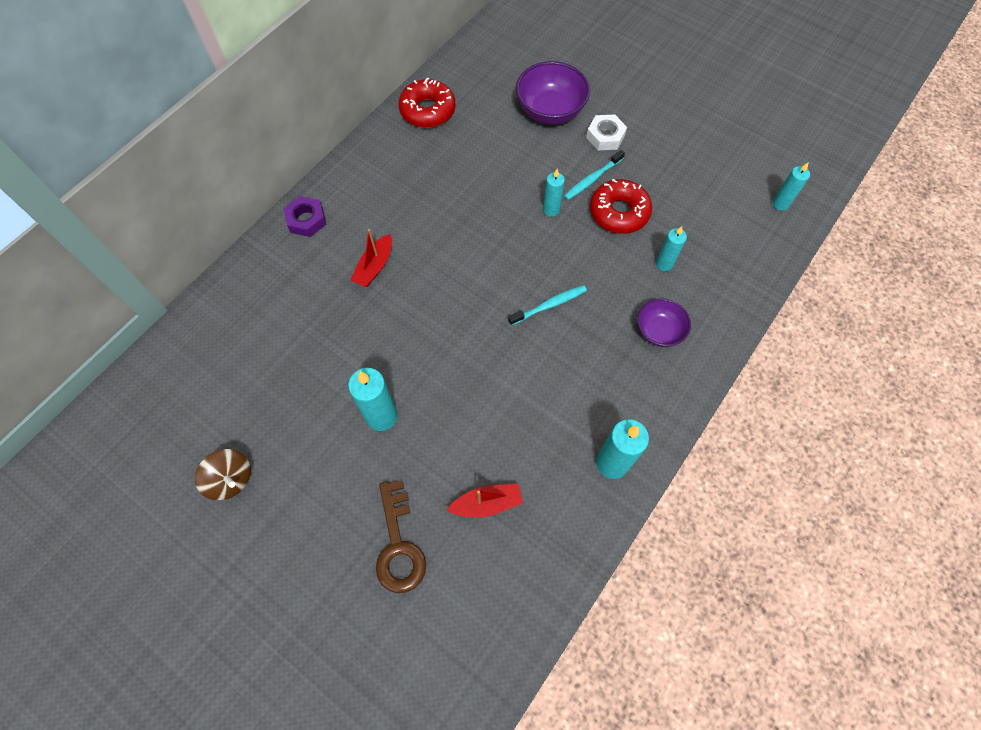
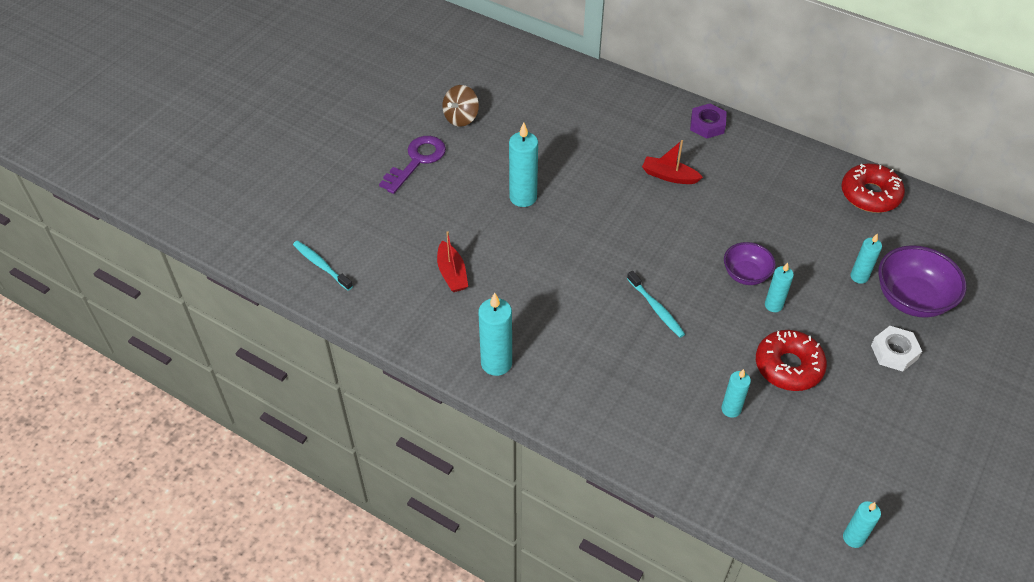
camera: 85 degrees right, 15 degrees down
brown key [376,480,426,593] -> none
turquoise toothbrush [564,150,625,200] -> turquoise toothbrush moved to [293,240,353,291]
purple bowl [637,299,691,347] -> purple bowl moved to [724,242,776,285]
none -> purple key [379,136,446,194]
none -> turquoise candle [850,234,882,284]

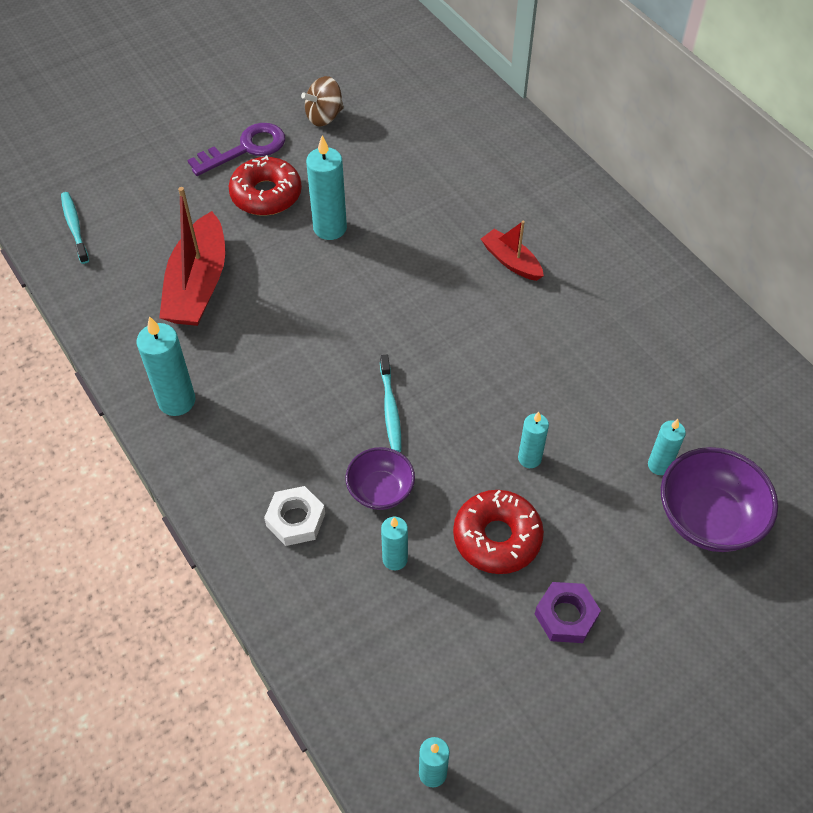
camera: 25 degrees right, 5 degrees up
red boat [437,231,468,292] -> red boat [159,187,225,326], size x1.83
purple nut [690,104,727,139] -> purple nut moved to [535,582,601,643]
purple bowl [724,242,776,285] -> purple bowl moved to [345,447,415,510]
red donut [842,164,905,213] -> red donut moved to [229,155,302,216]
white nut [871,326,922,372] -> white nut moved to [264,486,325,546]

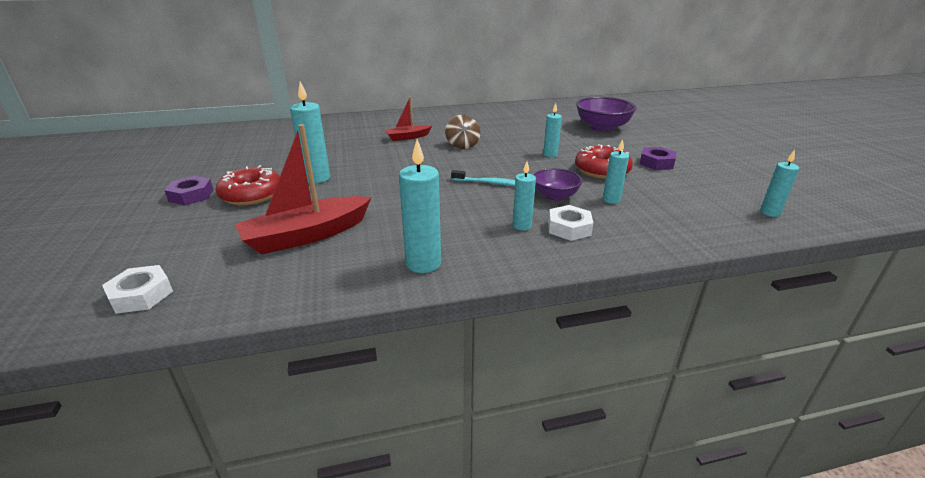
camera: 70 degrees left, 25 degrees down
turquoise toothbrush [61,192,89,264] -> white nut [102,265,173,314]
red boat [159,187,225,326] -> red boat turned 120 degrees clockwise [235,124,371,255]
purple key [187,123,285,176] -> purple nut [164,176,213,205]
brown spinning top [301,76,344,127] -> brown spinning top moved to [445,115,480,149]
turquoise candle [648,419,686,475] -> turquoise candle moved to [513,162,536,231]

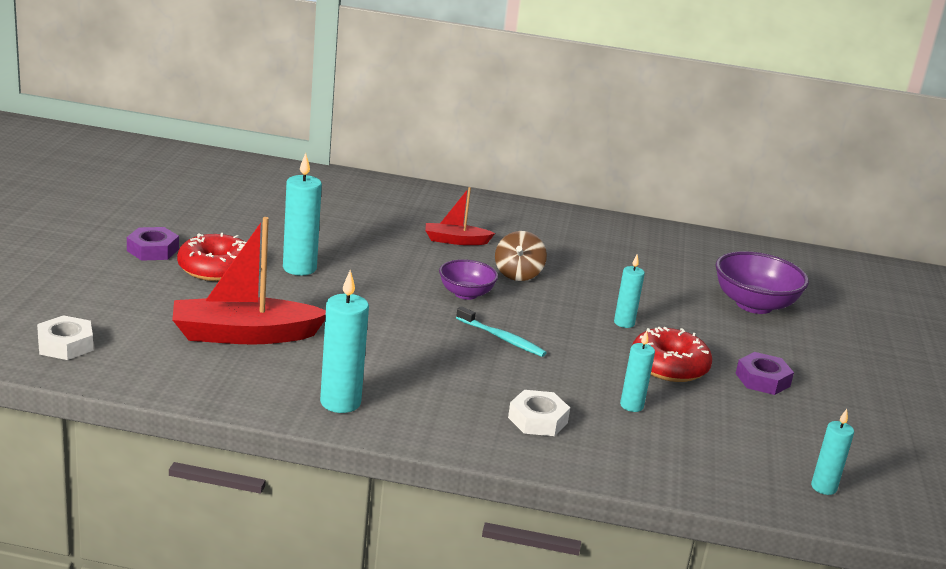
camera: 20 degrees right, 5 degrees down
turquoise candle [513,162,536,231] -> none
purple bowl [534,168,583,201] -> purple bowl moved to [439,259,498,300]

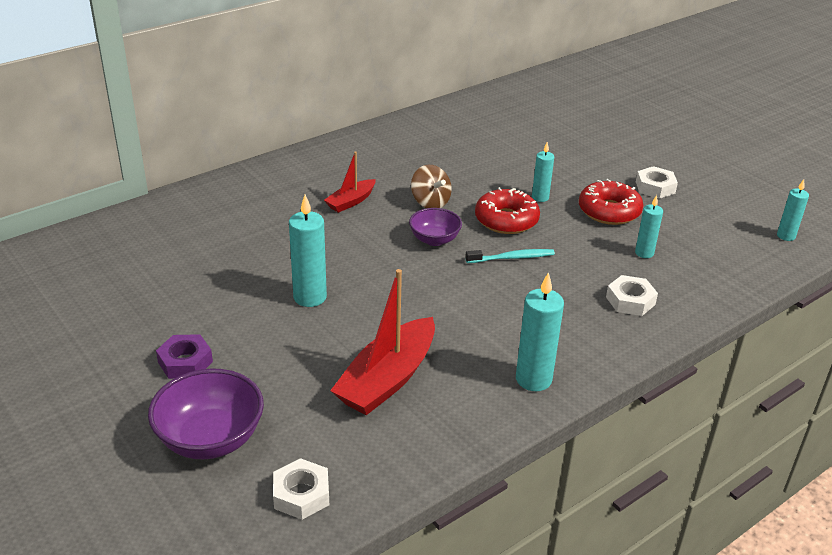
camera: 45 degrees left, 10 degrees up
red donut [177,233,246,281] -> red donut moved to [475,187,540,234]
purple bowl [716,251,809,314] -> purple bowl moved to [148,368,264,459]
purple nut [735,352,794,395] -> white nut [636,166,678,199]

